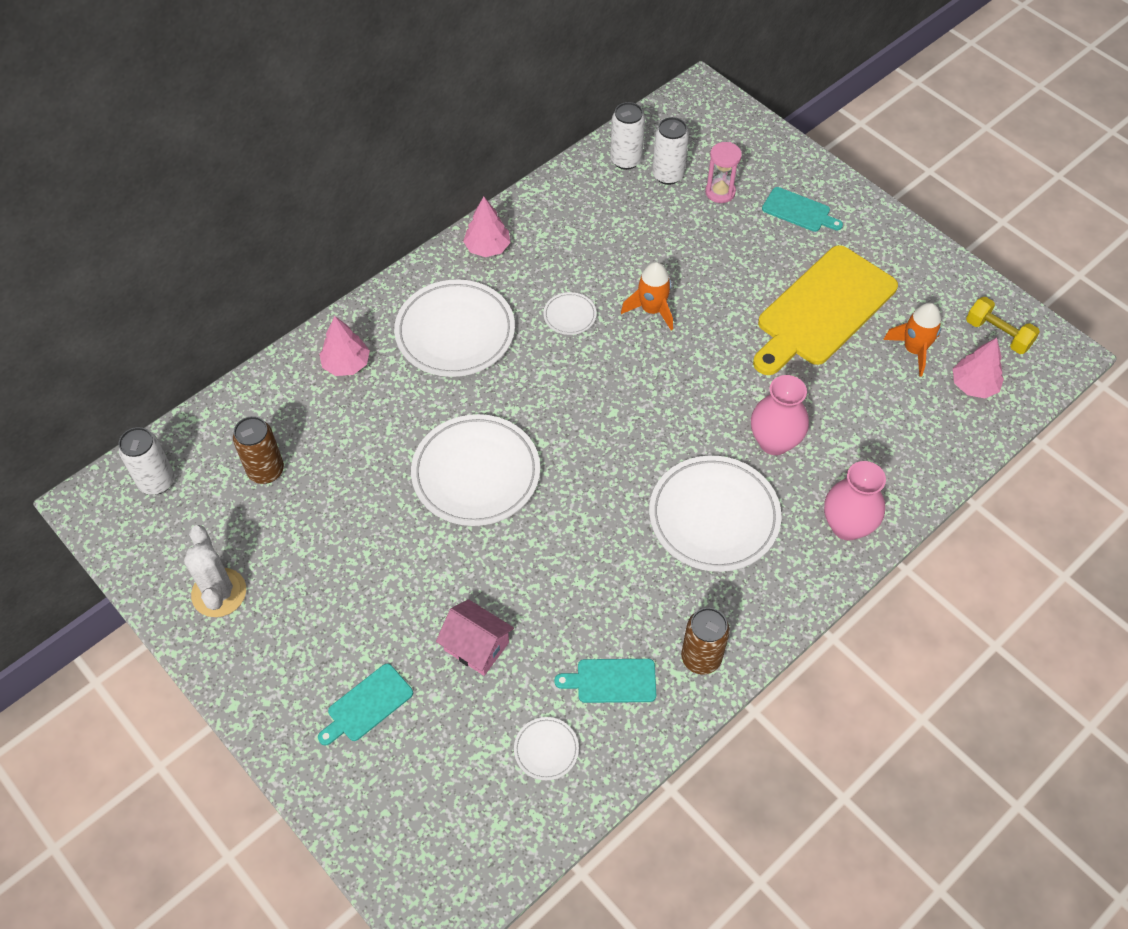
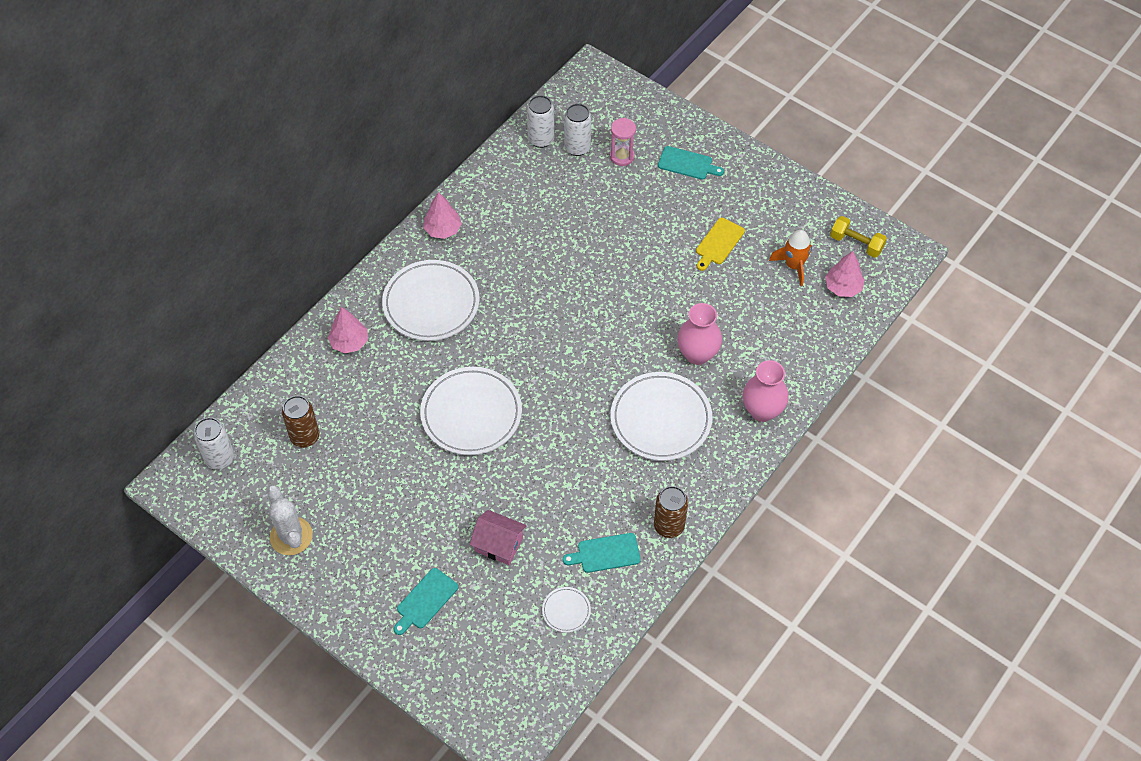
camera: 10 degrees left, 0 degrees up
white plate [543,292,597,335] -> none
orange rocket [621,262,673,331] -> none
yellow cutting board [753,245,898,375] -> yellow cutting board [696,218,745,271], size x0.47

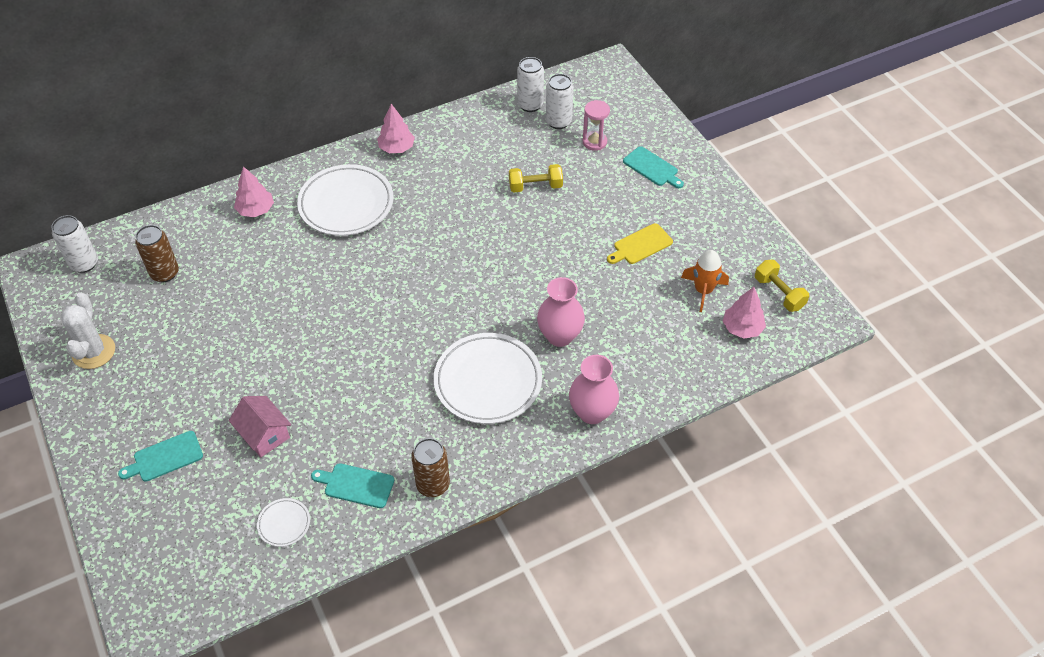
camera: 25 degrees right, 5 degrees down
white plate [420,367,522,455] -> none
none -> yellow dumbbell [509,164,563,192]

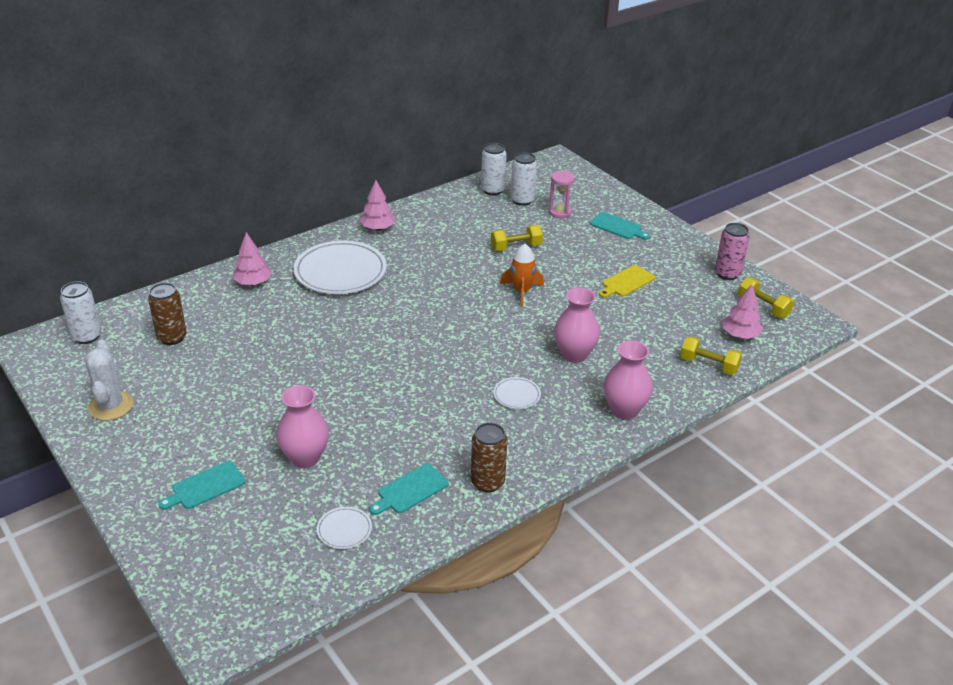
camera: 10 degrees left, 15 degrees down
pink house [229,396,291,457] -> pink vase [276,385,329,468]
turquoise cutting board [311,463,394,508] -> turquoise cutting board turned 45 degrees counterclockwise [369,464,448,515]
white plate [433,333,542,424] -> white plate [493,377,541,409], size x0.45
orange rocket [681,250,729,312] -> orange rocket moved to [500,244,544,307]
none -> yellow dumbbell [680,336,742,375]
none -> pink can [715,223,750,280]

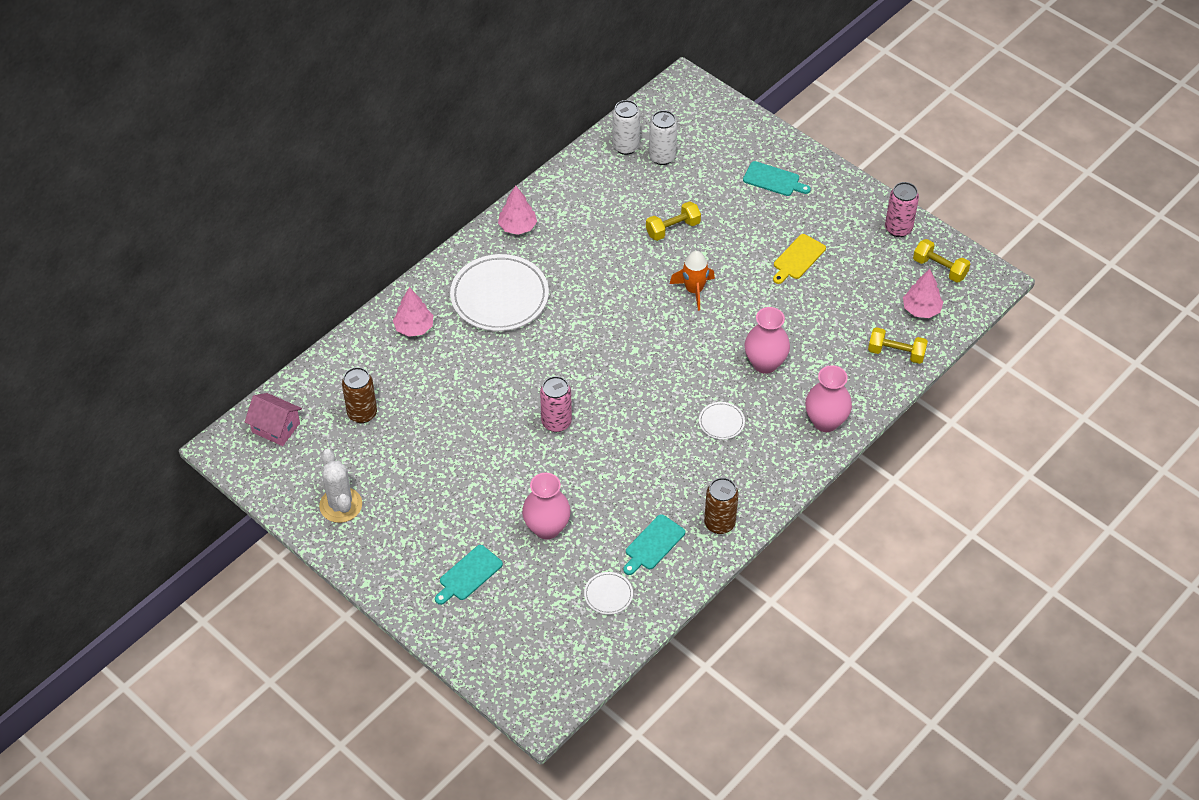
camera: 10 degrees left, 15 degrees up
white can [60,281,101,344] -> pink house [245,393,302,446]
pink hourglass [549,171,575,218] -> none
none -> pink can [540,376,572,432]

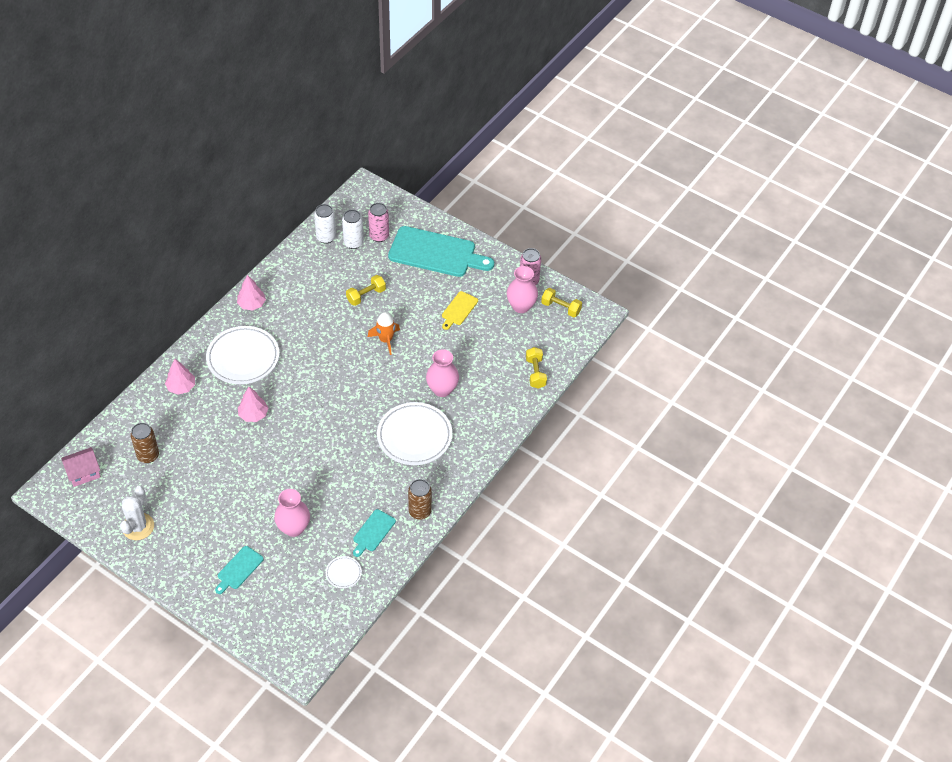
camera: 10 degrees left, 0 degrees up
pink house [245,393,302,446] -> pink house turned 45 degrees counterclockwise [61,447,101,487]
white cactus [319,449,362,523] -> white cactus turned 45 degrees clockwise [120,486,154,540]
pink can [540,376,572,432] -> pink can moved to [368,203,389,242]
white plate [699,402,745,440] -> white plate [377,402,452,465], size x2.24
turquoise cutting board [743,161,811,196] -> turquoise cutting board [388,226,494,277], size x2.14
pink vase [805,365,852,432] -> pink vase moved to [507,266,538,313]
yellow dumbbell [868,327,928,364] -> yellow dumbbell turned 75 degrees clockwise [526,347,547,389]
pink tree [903,269,943,318] -> pink tree moved to [238,387,268,422]

